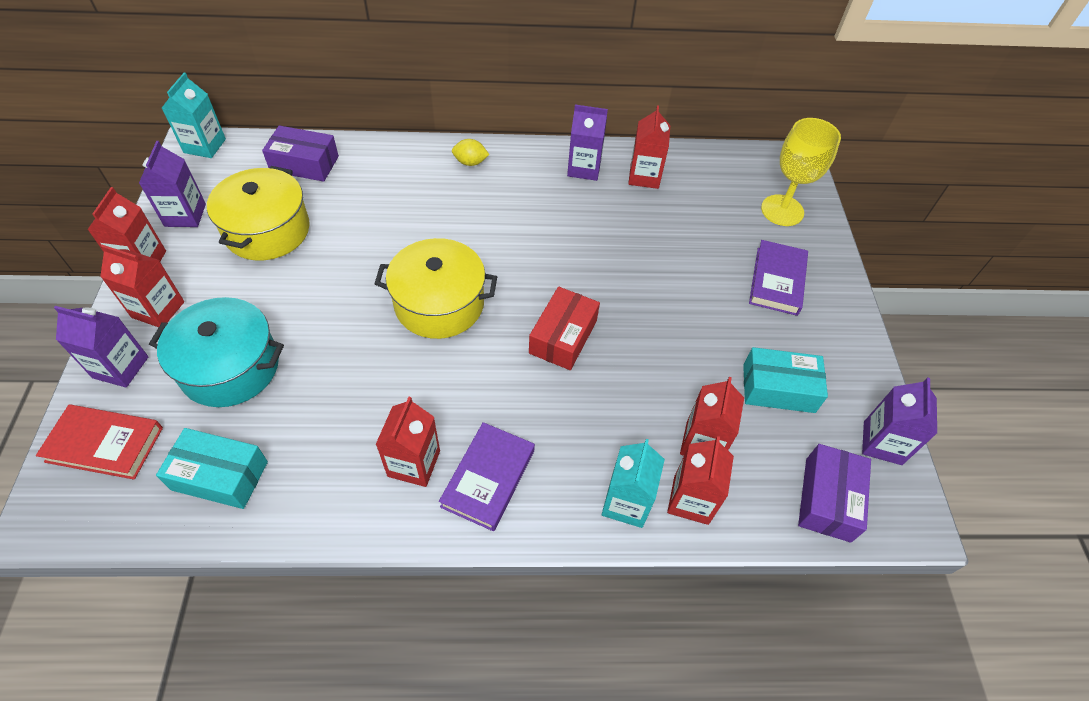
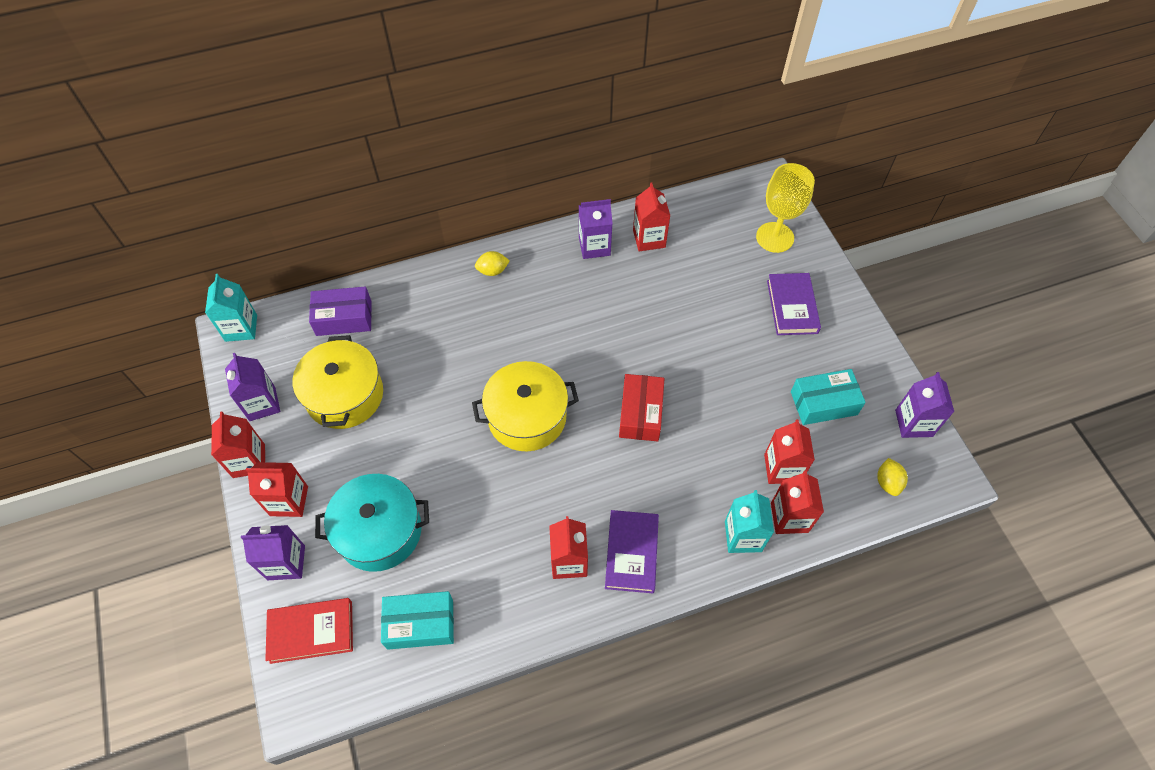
camera: 15 degrees left, 5 degrees up
purple box [798,444,871,543] -> yellow lemon [877,458,908,496]

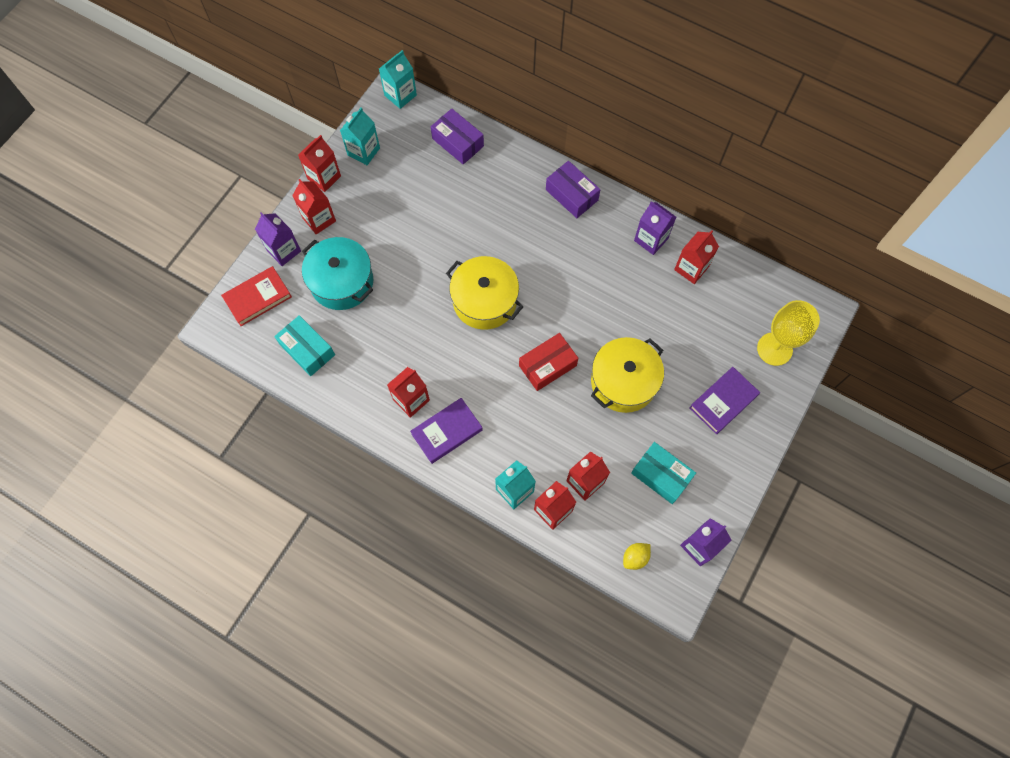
camera: 50 degrees right, 10 degrees up
purple carton [225,353,280,421] -> turquoise carton [340,107,380,165]
red book [265,598,353,664] -> red book turned 75 degrees counterclockwise [221,266,292,326]
yellow pot [292,335,383,429] -> yellow pot moved to [591,337,664,413]
yellow lemon [475,251,510,276] -> purple box [546,161,600,218]

